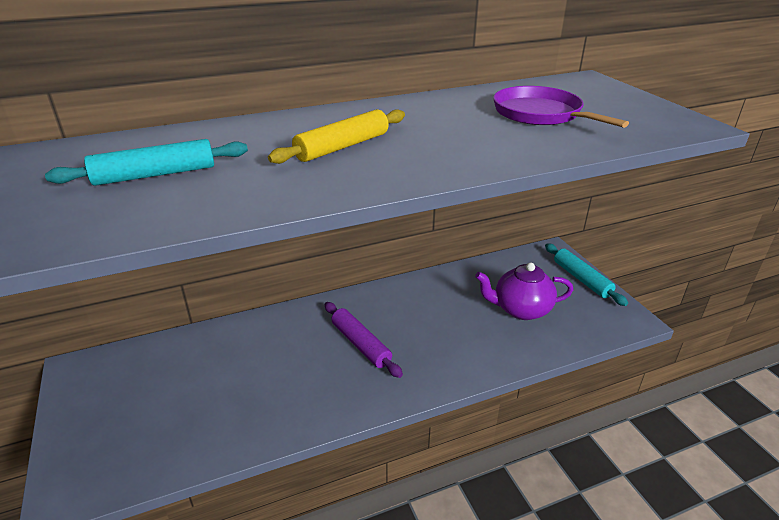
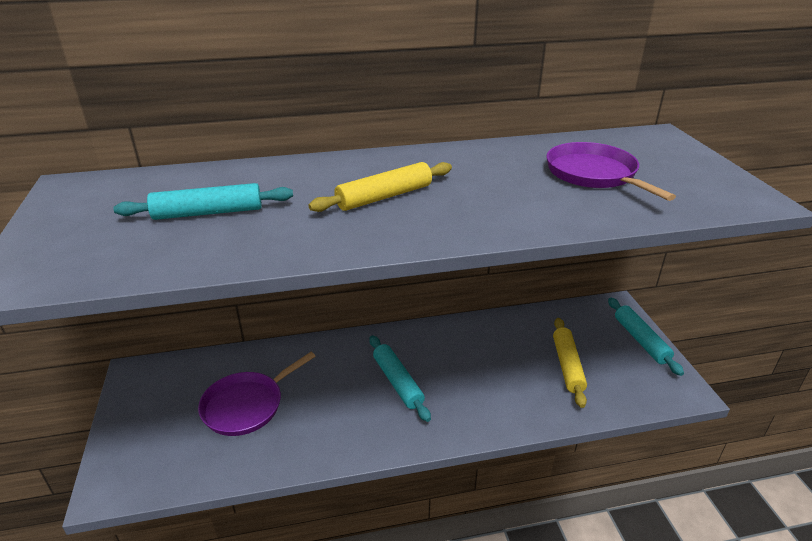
camera: 10 degrees right, 0 degrees up
purple rolling pin [325,302,403,378] -> turquoise rolling pin [369,335,431,422]
purple teapot [475,262,573,320] -> yellow rolling pin [553,318,587,408]
none -> purple pan [198,352,316,436]

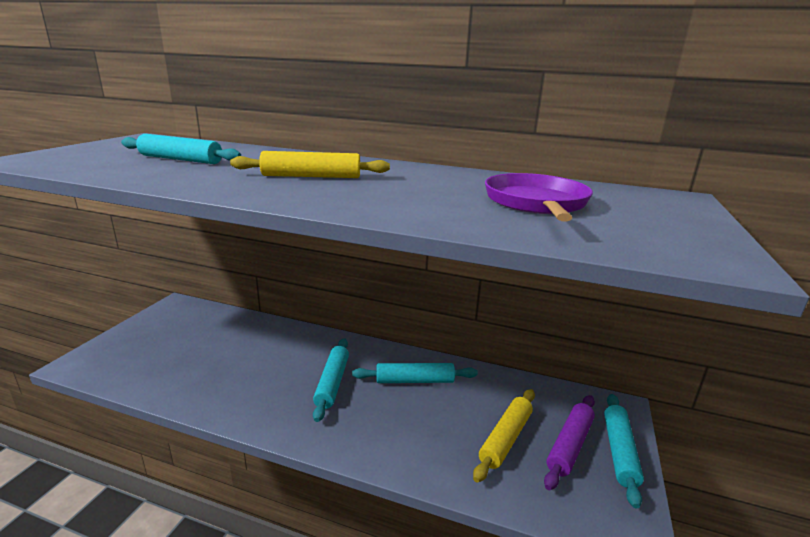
camera: 30 degrees right, 10 degrees down
purple pan [198,352,316,436] -> none
none -> turquoise rolling pin [352,363,478,383]
none -> purple rolling pin [544,395,595,490]

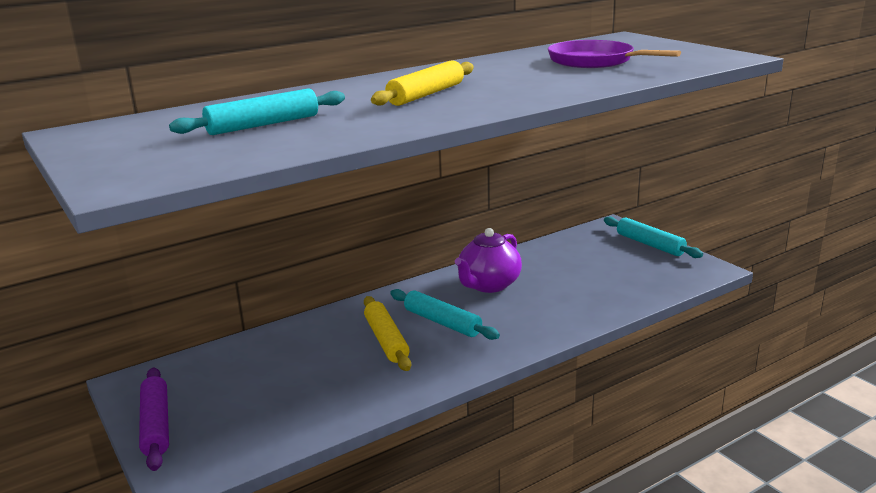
camera: 50 degrees left, 0 degrees up
turquoise rolling pin [352,363,478,383] -> purple teapot [455,228,522,293]
yellow rolling pin [473,389,535,482] -> yellow rolling pin moved to [364,296,411,371]
purple rolling pin [544,395,595,490] -> purple rolling pin moved to [139,367,169,471]

